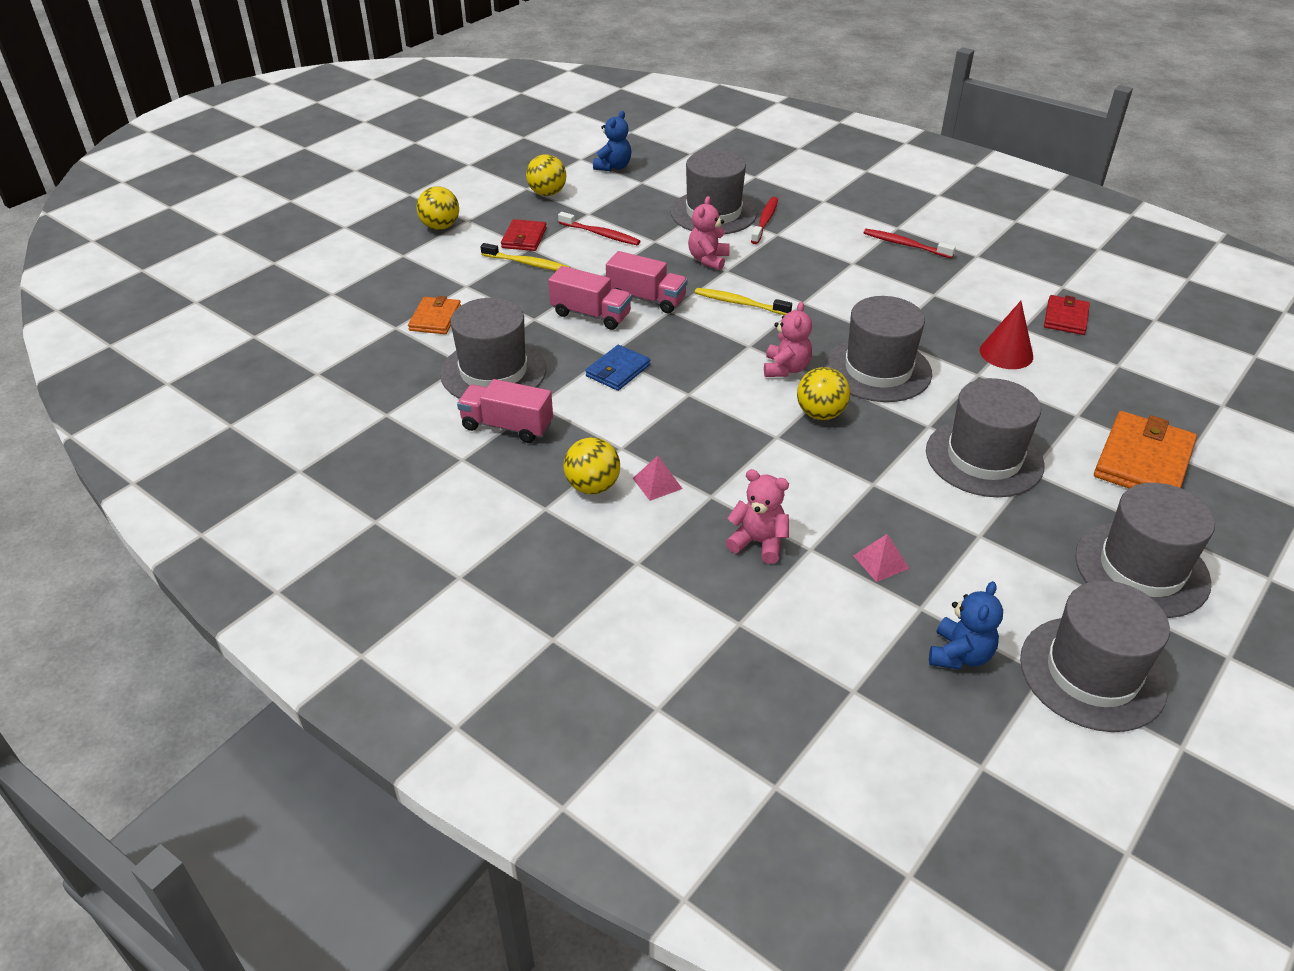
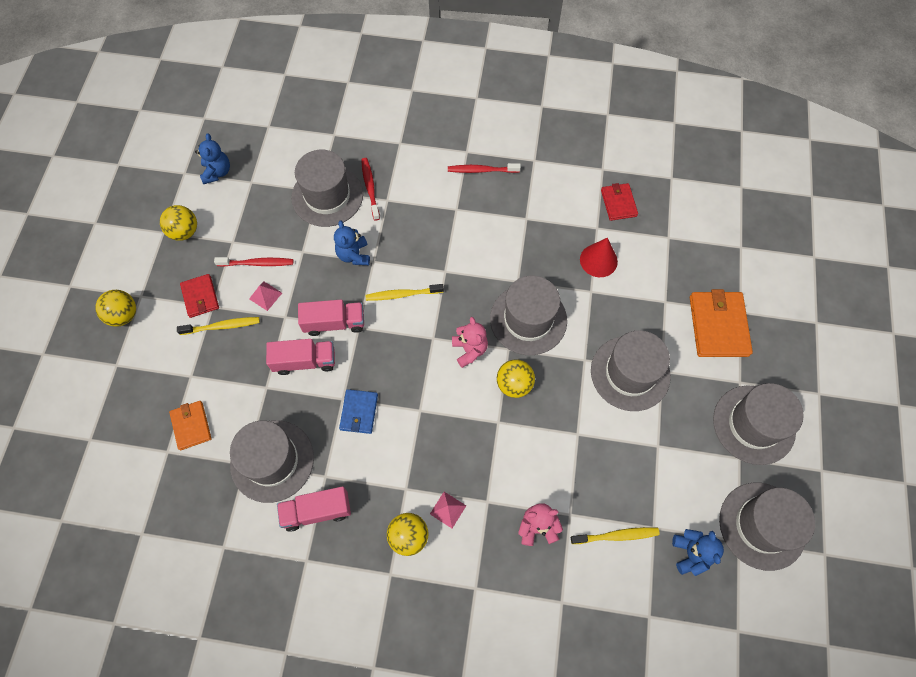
camera: 30 degrees left, 25 degrees up
pink teddy bear [688,196,730,270] -> blue teddy bear [334,221,370,265]
pink pyramid [853,534,910,582] -> pink pyramid moved to [249,282,282,311]
none -> yellow toothbrush [571,527,660,544]

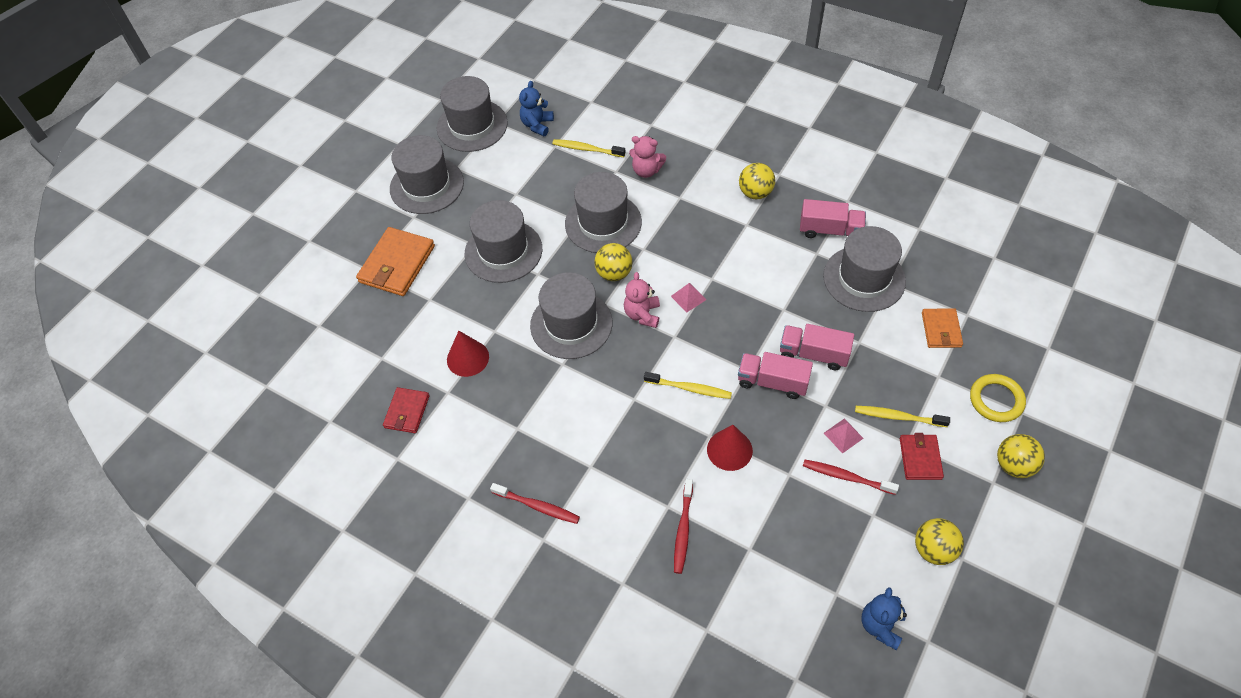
camera: 155 degrees left, 10 degrees down
grey hat [291,150,363,227] -> grey hat moved to [565,172,642,253]
blue teddy bear [334,221,370,265] -> red cone [707,425,753,471]
blue wallet [339,389,378,434] -> none
pink pyramid [430,492,466,528] -> pink pyramid moved to [671,283,706,313]
none -> yellow ring [970,374,1026,422]

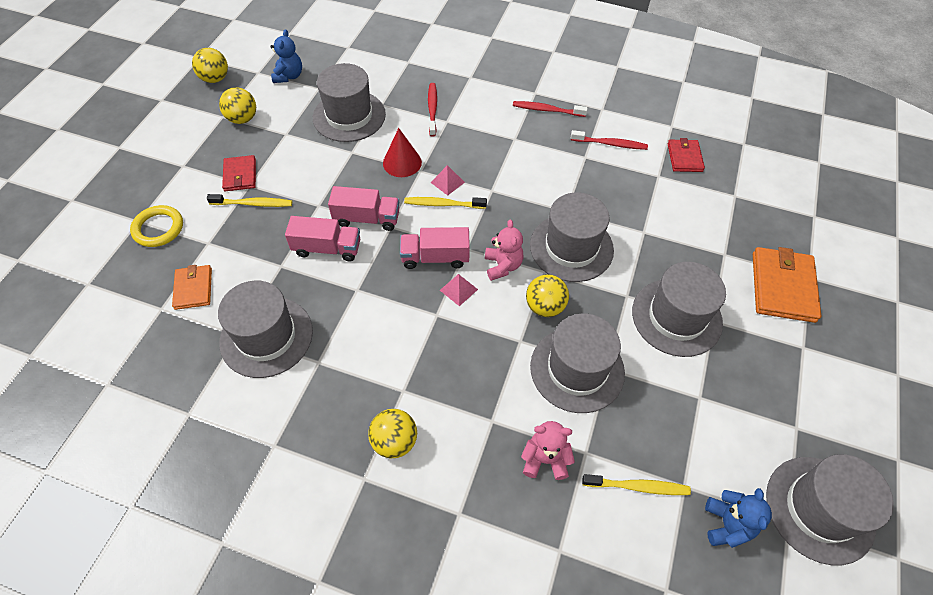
camera: 165 degrees right, 0 degrees up
grey hat [390,135,464,214] -> grey hat moved to [313,63,386,142]
red cone [447,331,489,377] -> none
pink truck [800,199,866,238] -> pink truck moved to [400,227,470,269]
red toothbrush [803,460,899,495] -> red toothbrush moved to [571,130,648,150]
pink pyramid [824,418,864,454] -> pink pyramid moved to [430,165,465,196]
yellow ball [997,434,1045,478] -> yellow ball moved to [192,48,228,83]

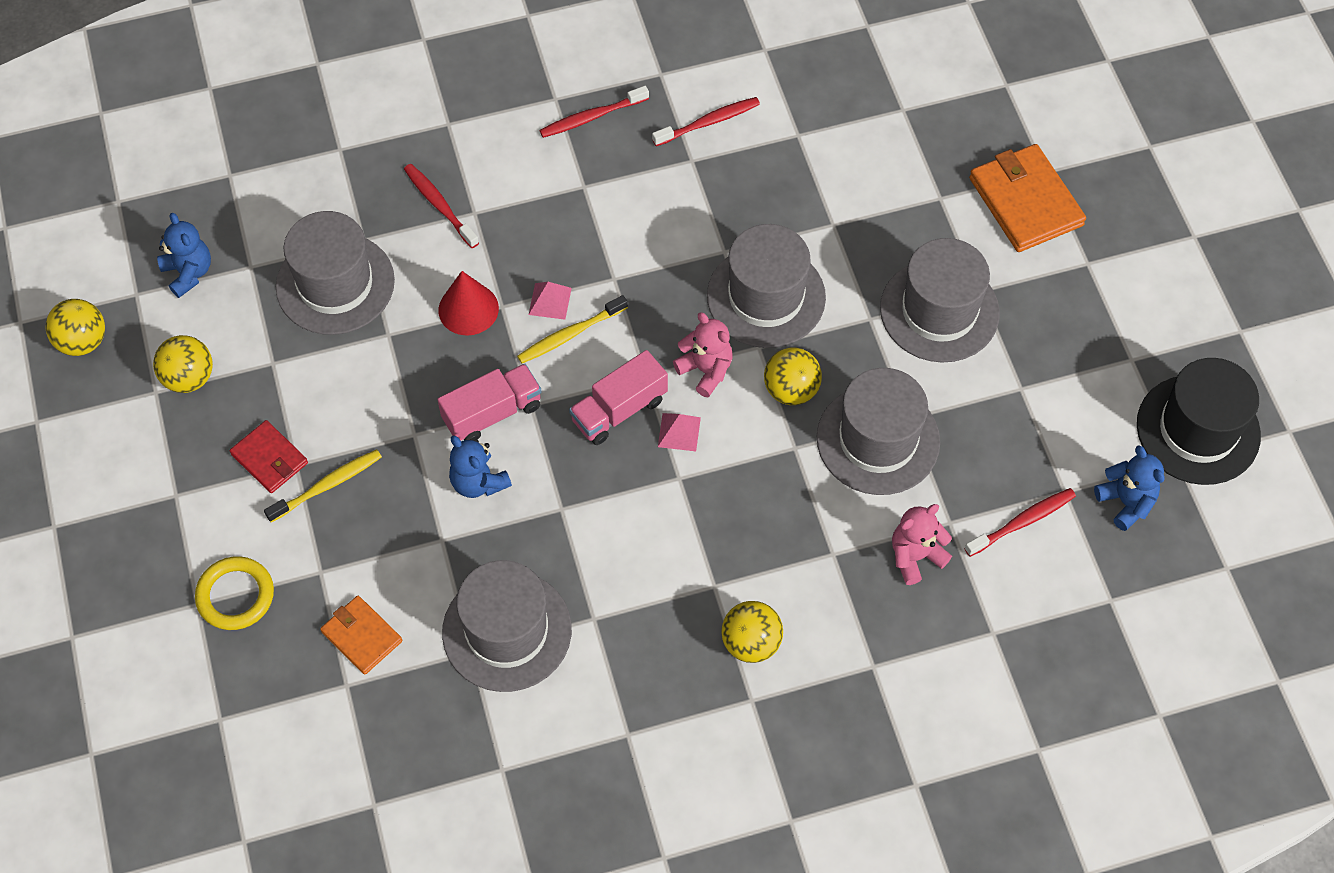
camera: 35 degrees left, 5 degrees up
pink truck [285,216,360,261] -> blue teddy bear [449,436,512,498]
yellow toothbrush [582,474,691,495] -> red toothbrush [964,488,1076,557]
red wallet [668,138,705,172] -> none
grey hat [766,454,894,565] -> black hat [1137,358,1261,485]

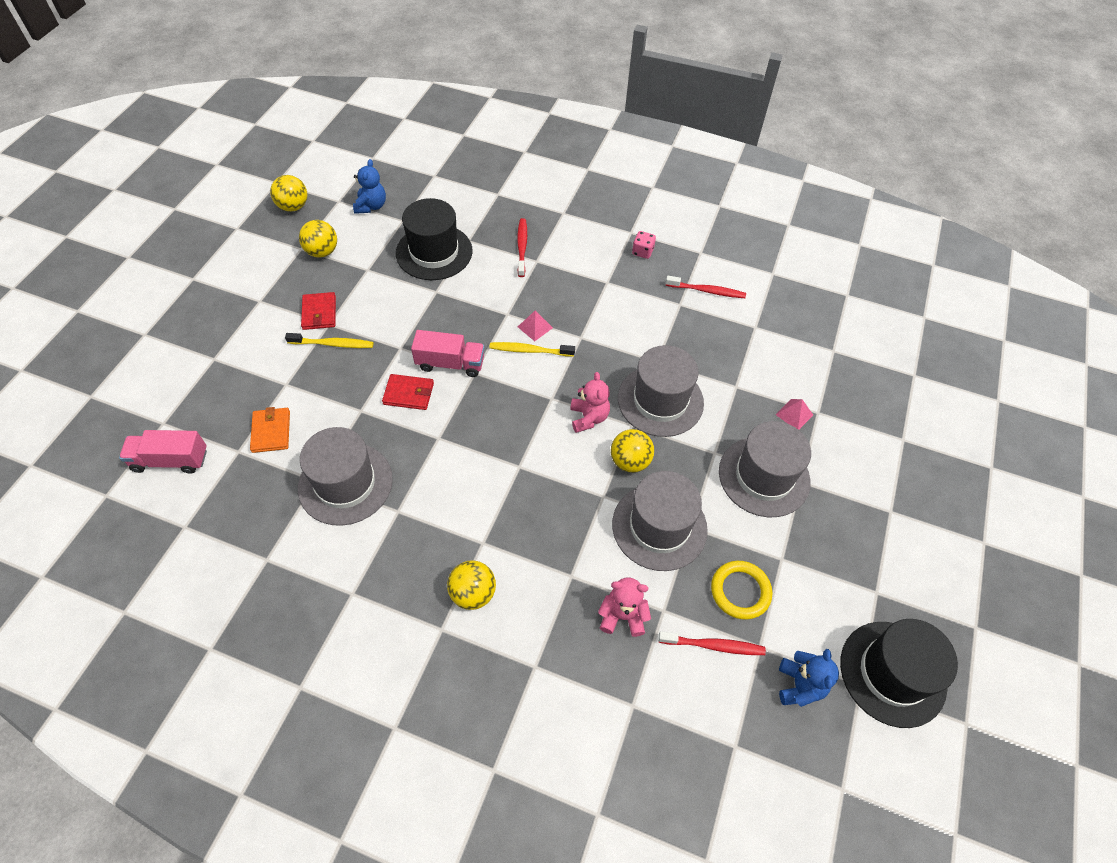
camera: 35 degrees right, 5 degrees down
yellow ring [195,556,274,630] -> yellow ring moved to [711,561,772,620]
grey hat [276,211,395,335] -> black hat [396,198,473,280]
red cone [438,271,499,336] -> none
blue teddy bear [449,436,512,498] -> red wallet [382,374,434,410]
red toothbrush [539,86,649,138] -> pink dice [632,231,656,259]
pink truck [569,350,668,445] -> pink truck moved to [119,430,207,474]
pink pyramid [658,413,701,451] -> pink pyramid moved to [775,399,813,430]
orange wallet [969,144,1086,252] -> none

